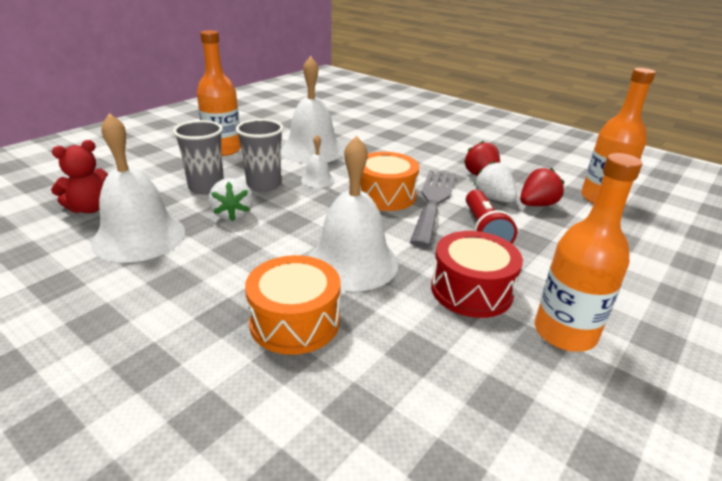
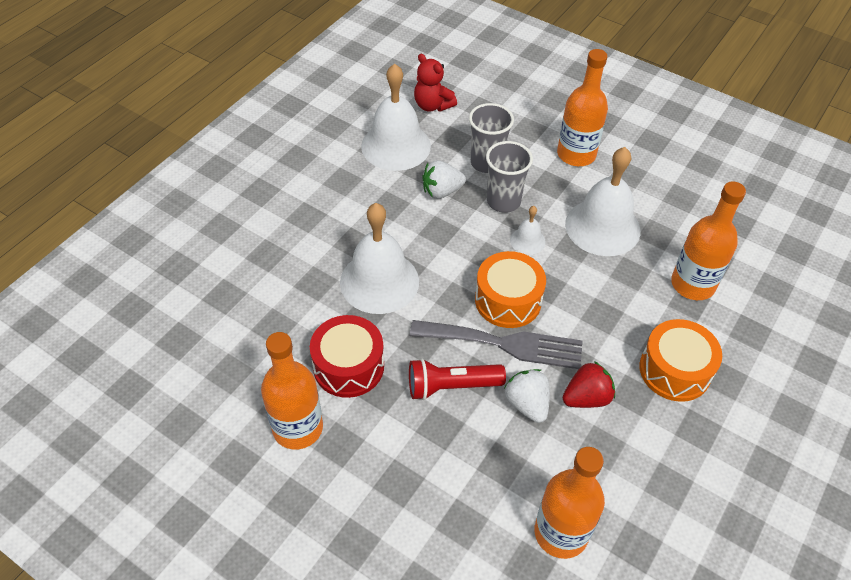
camera: 85 degrees right, 20 degrees up
orange drum [245,255,341,355] -> orange drum moved to [639,319,722,402]
white strawberry [474,161,517,203] -> white strawberry turned 75 degrees counterclockwise [504,369,550,423]
red strawberry [520,168,564,206] -> none
none -> orange bottle [671,181,746,300]

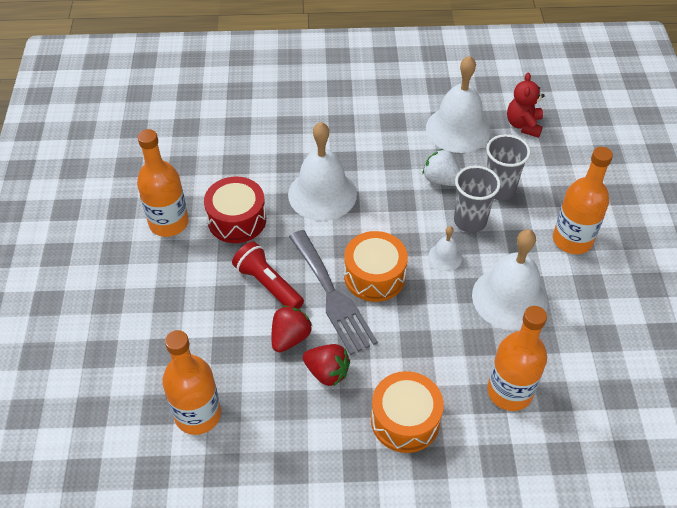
camera: 55 degrees right, 0 degrees up
white strawberry [504,369,550,423] -> red strawberry [272,305,312,353]

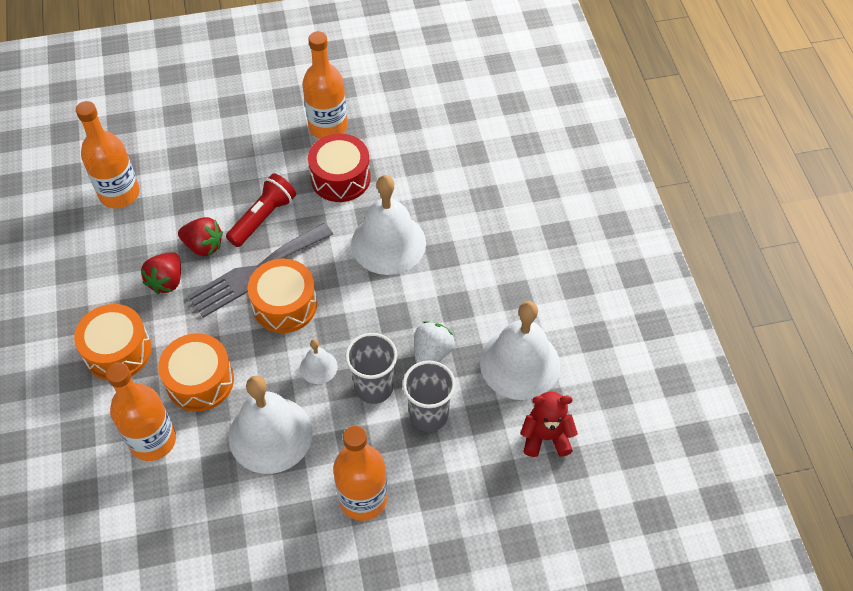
camera: 80 degrees right, 5 degrees up
none -> orange drum [158,333,234,412]

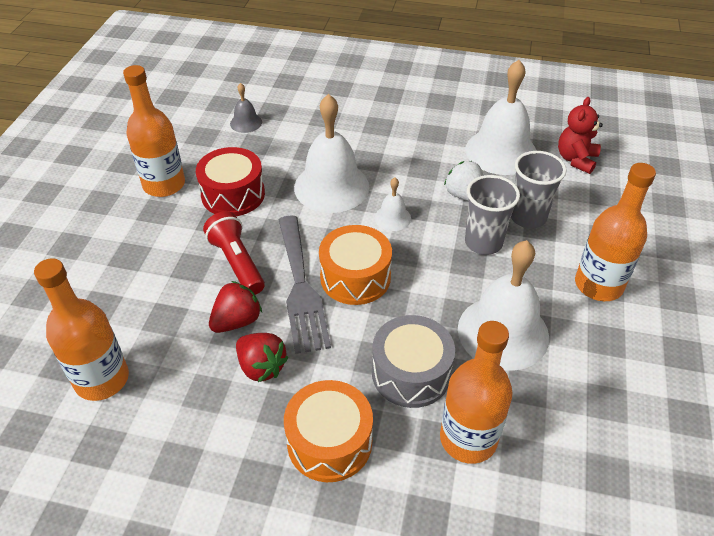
camera: 65 degrees left, 10 degrees down
orange drum [158,333,234,412] -> grey drum [372,315,455,408]
white bell [300,339,338,384] -> white bell moved to [375,178,411,231]
none -> grey bell [230,83,262,133]

